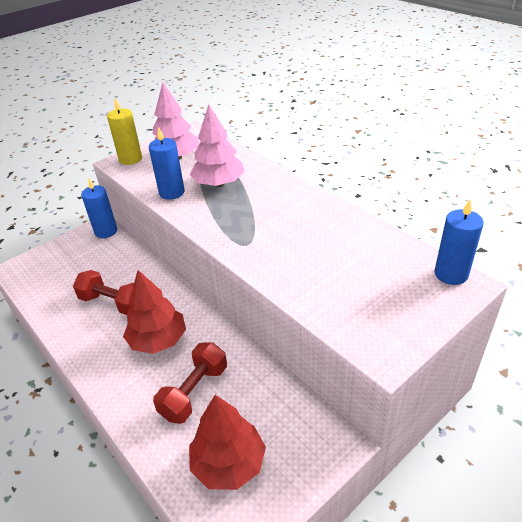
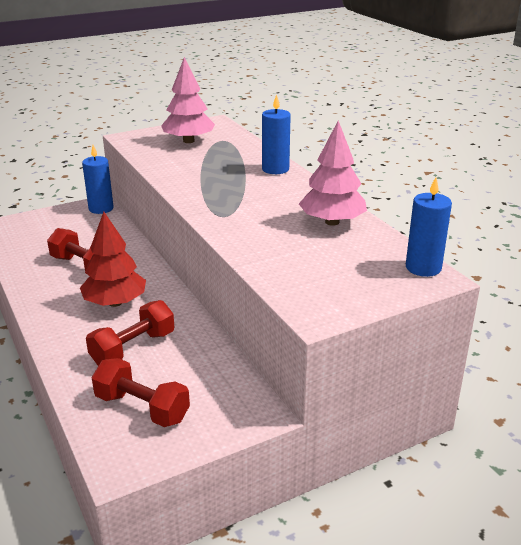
camera: 10 degrees right, 10 degrees down
yellow candle [107,98,142,165] -> none
blue candle [149,127,185,200] -> blue candle moved to [262,94,291,174]
red tree [189,395,266,490] -> red dumbbell [92,358,190,427]
pink tree [190,104,245,187] -> pink tree moved to [299,120,367,226]

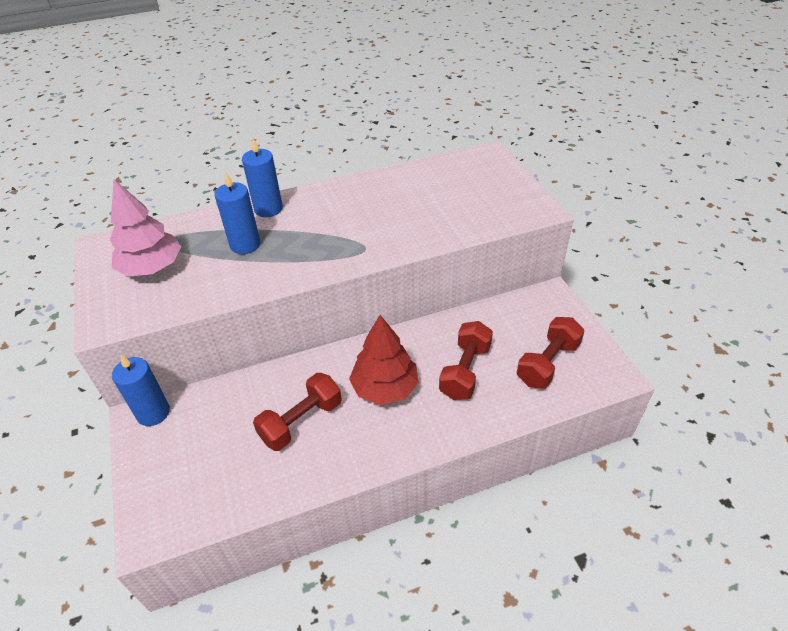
camera: 80 degrees left, 15 degrees up
red dumbbell [86,300,174,366] -> red dumbbell turned 60 degrees clockwise [439,321,493,400]
pink tree [299,120,367,226] -> none
blue candle [406,177,452,277] -> blue candle moved to [215,173,260,254]

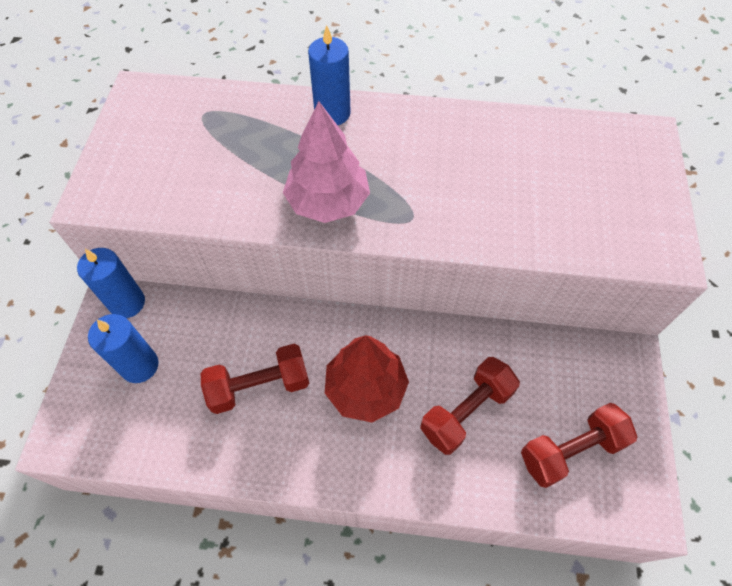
camera: 25 degrees right, 15 degrees up
pink tree [110,179,181,277] -> pink tree moved to [283,101,370,223]
blue candle [215,173,260,254] -> blue candle moved to [88,314,159,383]

